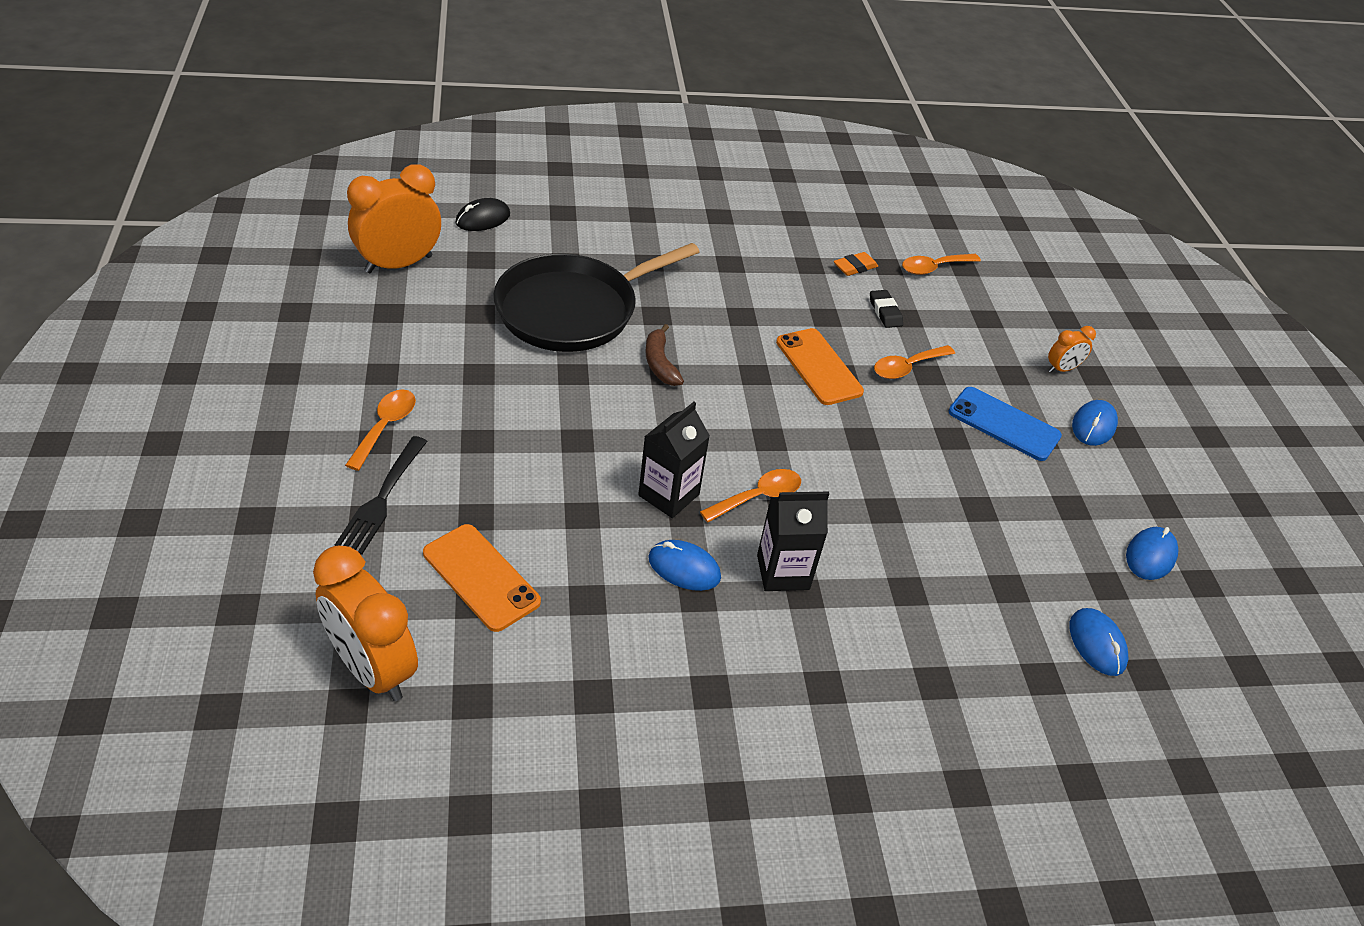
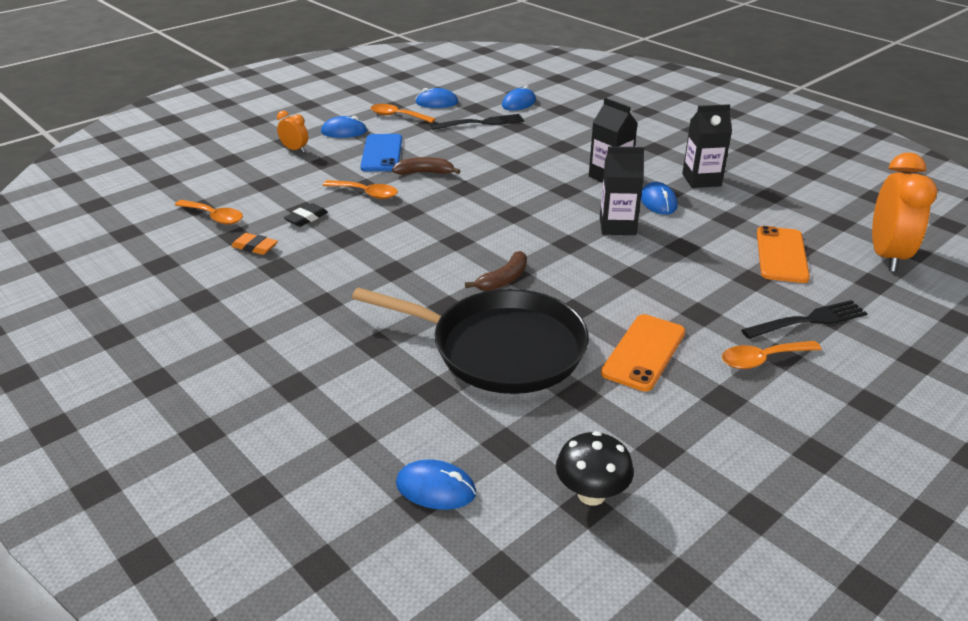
camera: 120 degrees left, 10 degrees down
orange clock [347,164,441,273] -> black mushroom [556,431,634,506]
black mouse [455,198,510,231] -> blue mouse [396,459,476,510]
orange spoon [700,469,801,523] -> orange spoon moved to [371,104,435,123]
orange phone [776,328,864,405] -> orange phone moved to [601,314,685,392]
none -> brown banana [392,157,460,175]
none -> black fork [431,114,524,130]
none -> black carton [682,104,732,188]

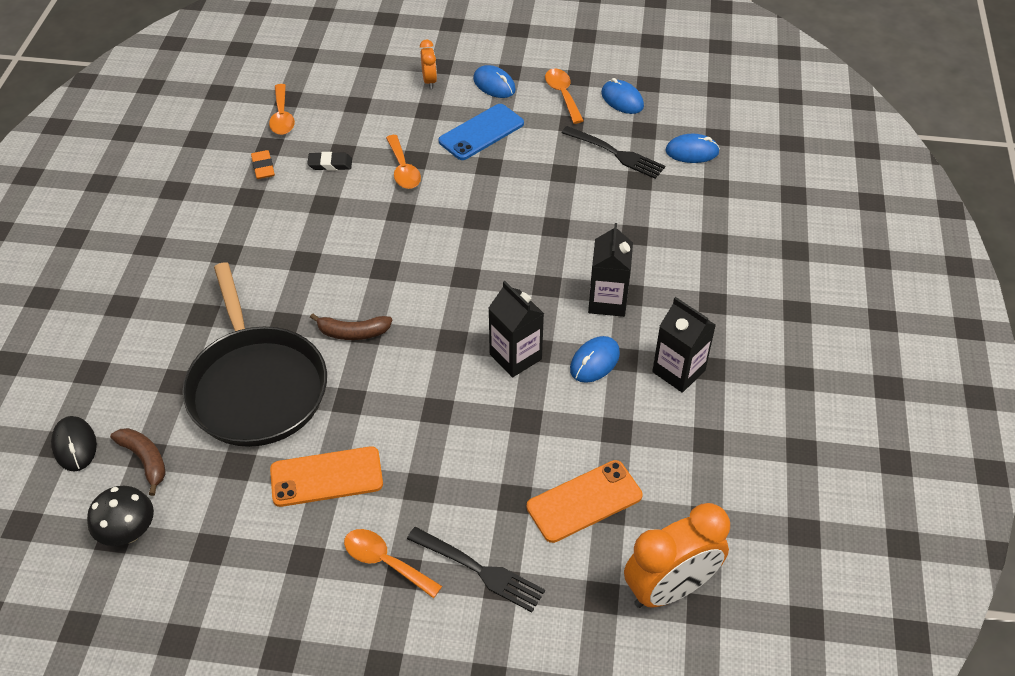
camera: 50 degrees right, 15 degrees up
brown banana [392,157,460,175] -> brown banana moved to [110,428,166,496]
blue mouse [396,459,476,510] -> black mouse [51,416,97,471]

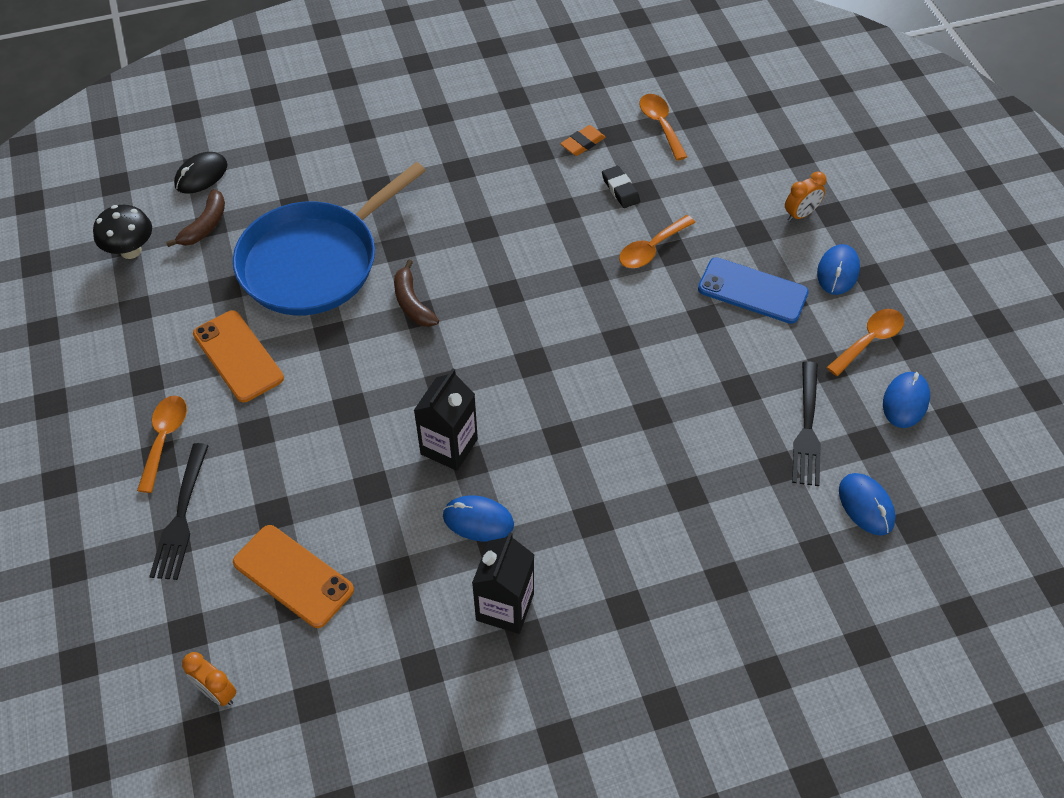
camera: 65 degrees right, 5 degrees up
black pan [182,262,327,447] -> blue pan [233,162,426,315]
orange spoon [269,84,295,135] -> orange spoon turned 105 degrees clockwise [639,94,687,161]
black carton [588,223,633,317] -> none
orange clock [624,503,730,608] -> orange clock [182,652,237,706], size x0.48

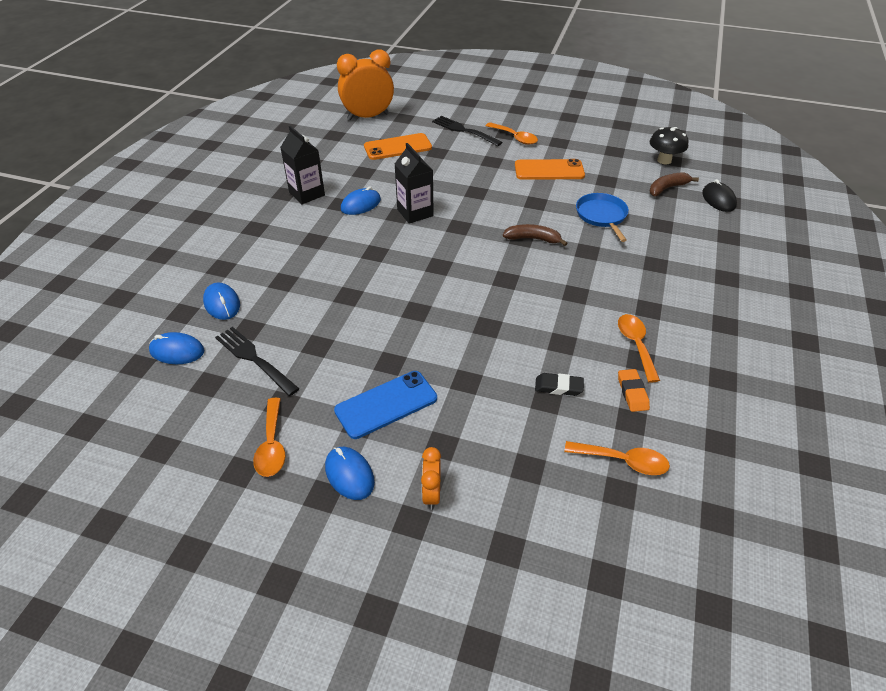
camera: 125 degrees right, 10 degrees down
brown banana [166,189,225,247] -> brown banana turned 90 degrees clockwise [650,172,699,196]
orange clock [182,652,237,706] -> orange clock [337,49,394,120], size x2.08
blue pan [233,162,426,315] -> blue pan [576,193,629,242], size x0.52
orange spoon [619,215,696,268] -> orange spoon moved to [618,314,660,383]
blue mouse [883,372,930,428] -> blue mouse moved to [203,283,240,320]

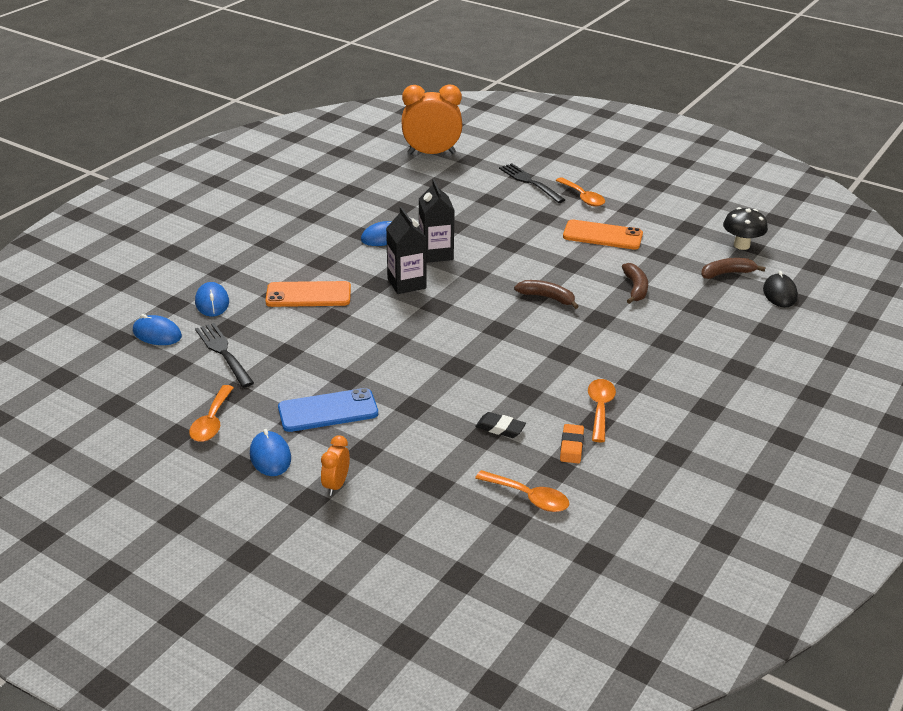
camera: 15 degrees right, 10 degrees down
black carton [280,126,325,204] -> black carton moved to [386,207,426,294]
orange phone [364,133,432,160] -> orange phone moved to [265,281,351,307]
blue pan [576,193,629,242] -> brown banana [622,263,648,304]

